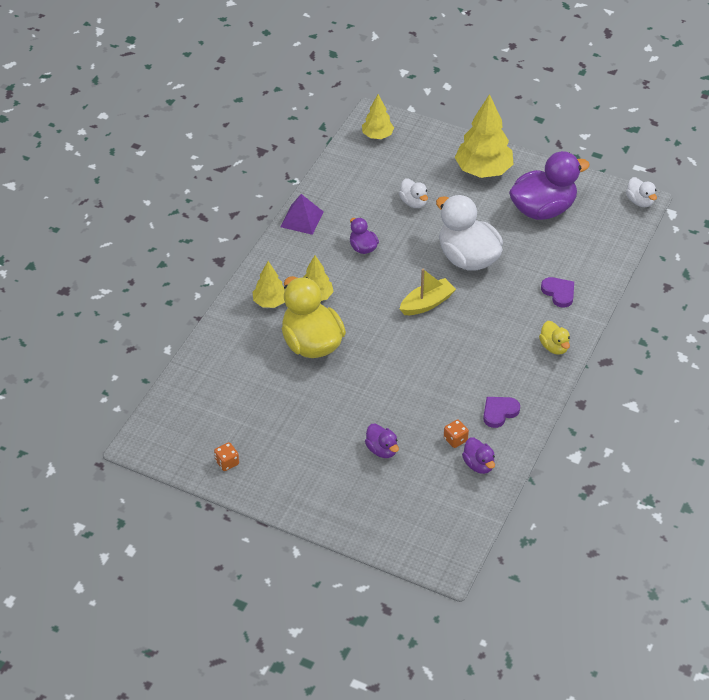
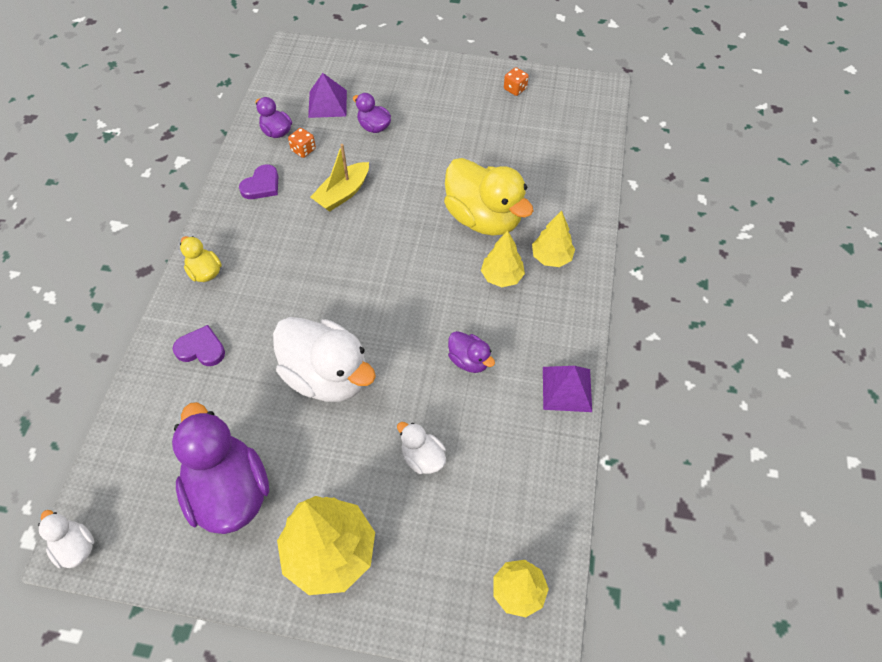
camera: 165 degrees right, 10 degrees up
yellow boat [400,269,456,315] -> yellow boat moved to [311,144,369,212]
purple duck [509,151,590,220] -> purple duck turned 105 degrees clockwise [172,402,269,534]
purple heart [541,277,574,308] -> purple heart turned 150 degrees clockwise [173,325,225,366]
none -> purple pyramid [308,73,347,118]

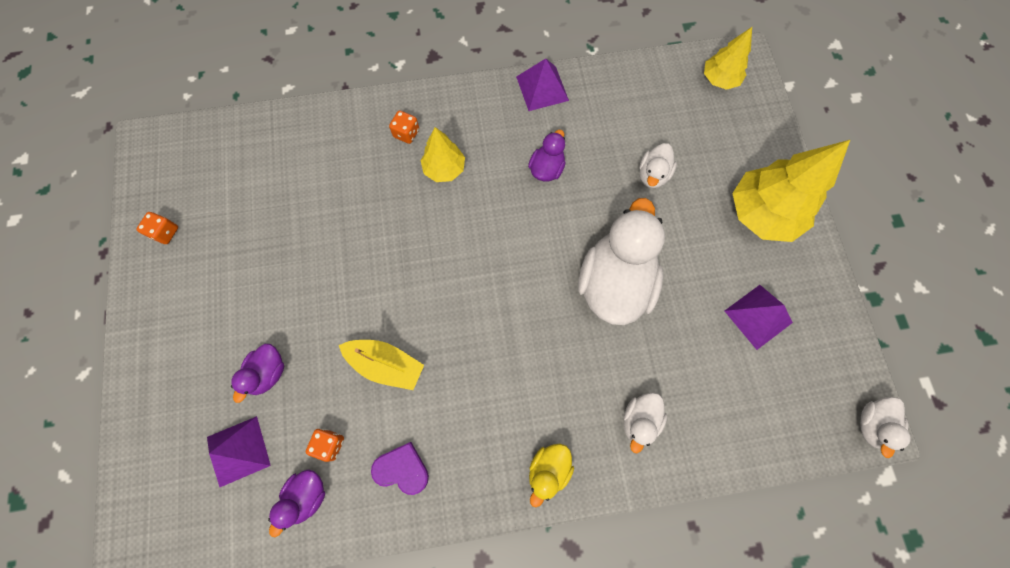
camera: 110 degrees left, 15 degrees up
purple duck [172,402,269,534] -> purple pyramid [725,285,793,350]
purple heart [173,325,225,366] -> white duck [624,392,667,453]
yellow duck [444,158,533,235] -> none
yellow tree [532,210,575,267] -> orange dice [389,110,419,144]

